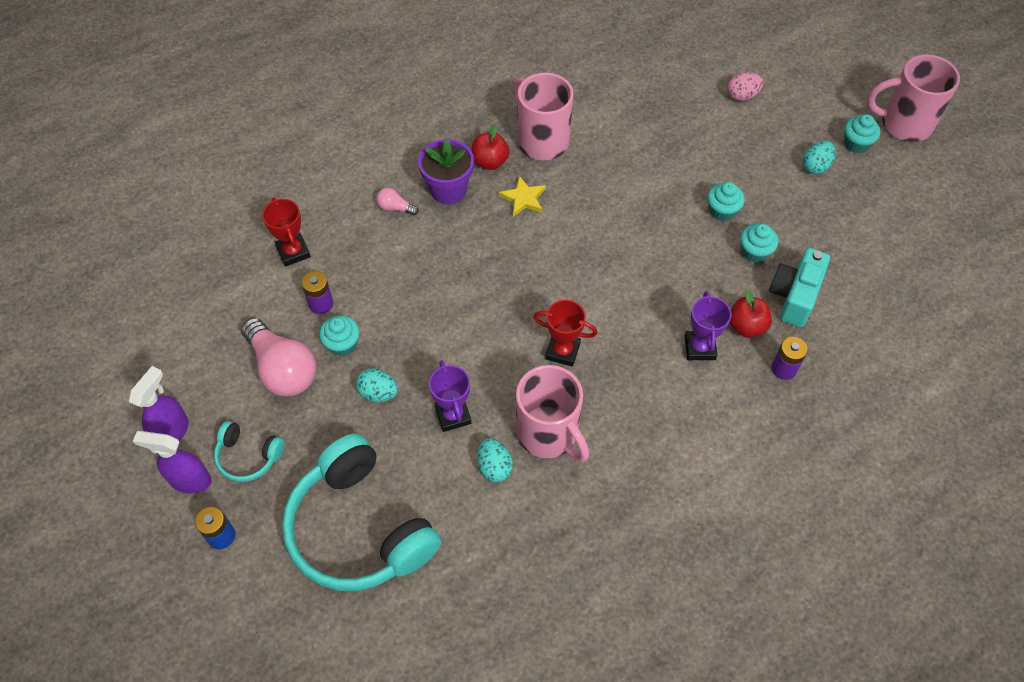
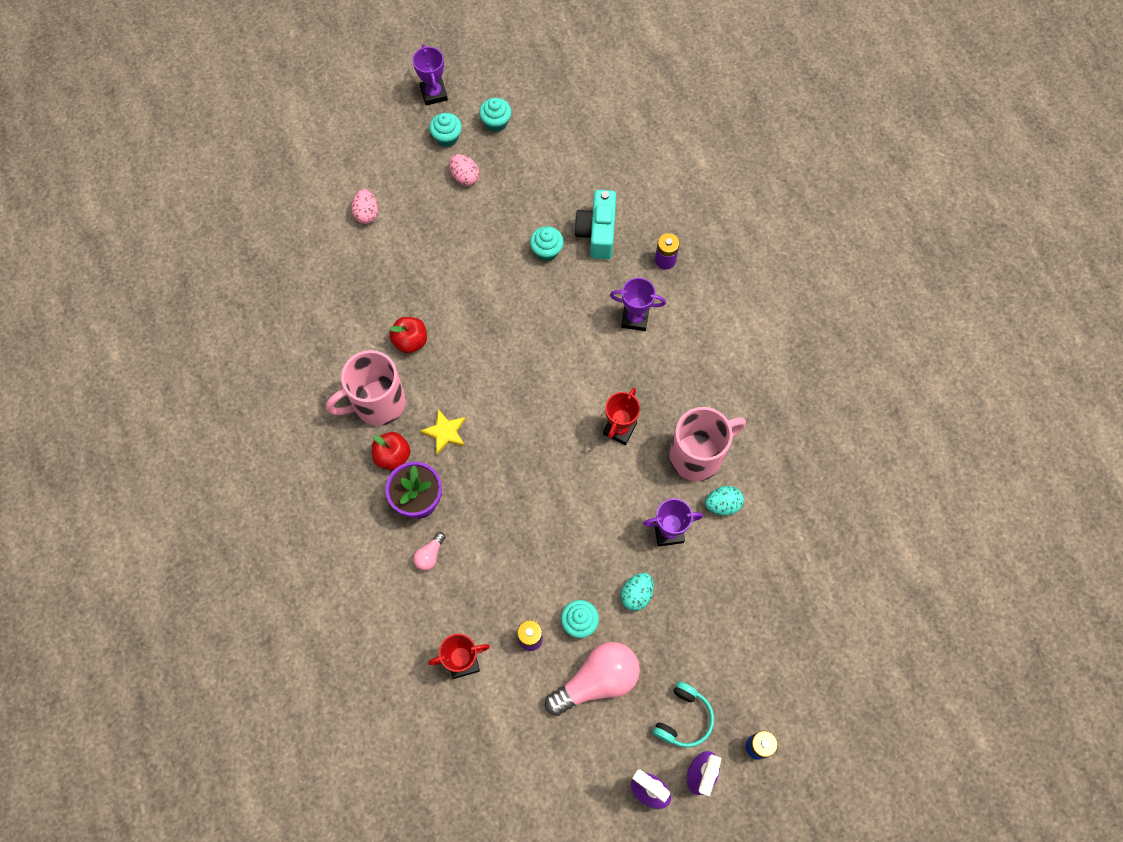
camera: 80 degrees left, 10 degrees up
turquoise headphones [282,433,441,591] -> none
turquoise cupcake [707,182,745,221] -> turquoise cupcake moved to [479,98,511,132]
red apple [729,290,772,338] -> red apple moved to [390,317,427,353]
turquoise camera [769,248,830,327] -> turquoise camera turned 60 degrees clockwise [574,190,616,259]
turquoise egg [803,141,836,174] -> pink egg [449,154,479,186]
pink mug [867,54,960,142] -> purple trophy [413,45,448,105]

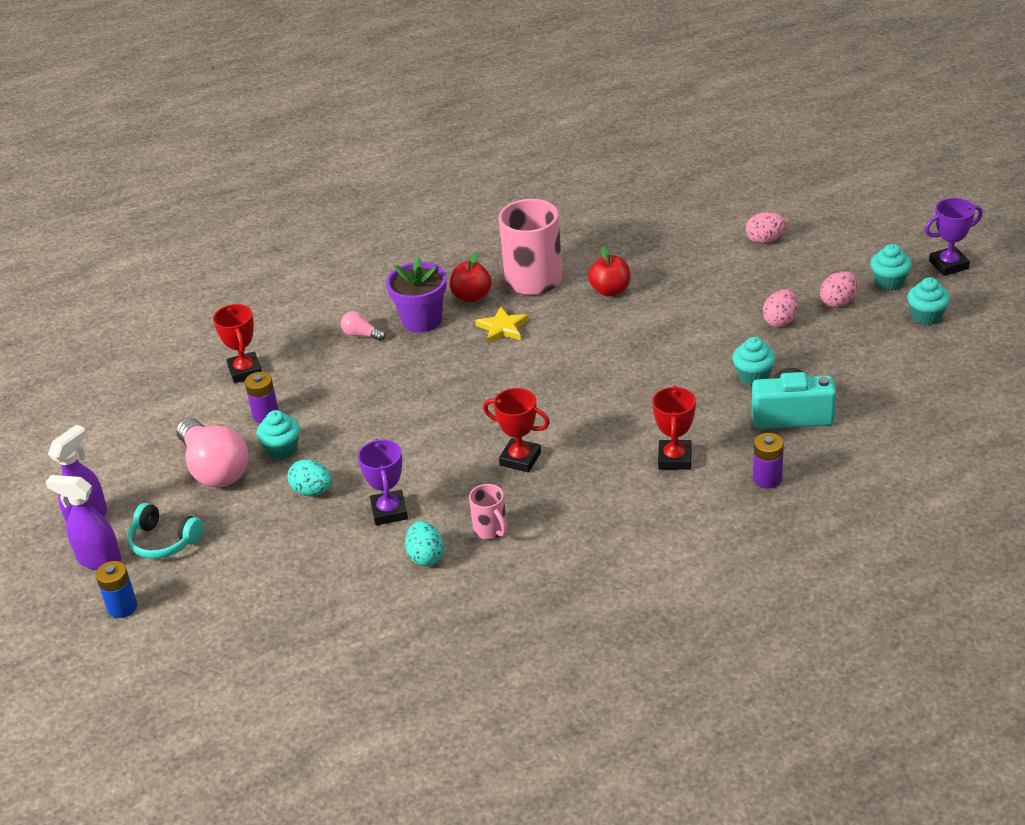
camera: 90 degrees right, 30 degrees down
purple trophy [610,278,666,331] -> red trophy [652,386,696,470]
pink mug [669,407,746,481] -> pink mug [469,484,507,539], size x0.49
none -> pink egg [763,289,798,327]

